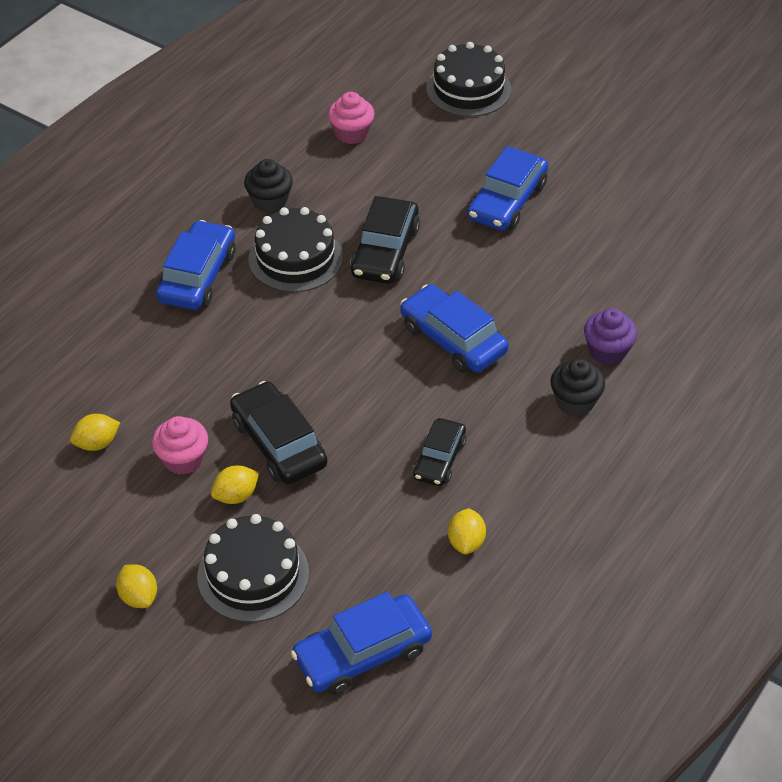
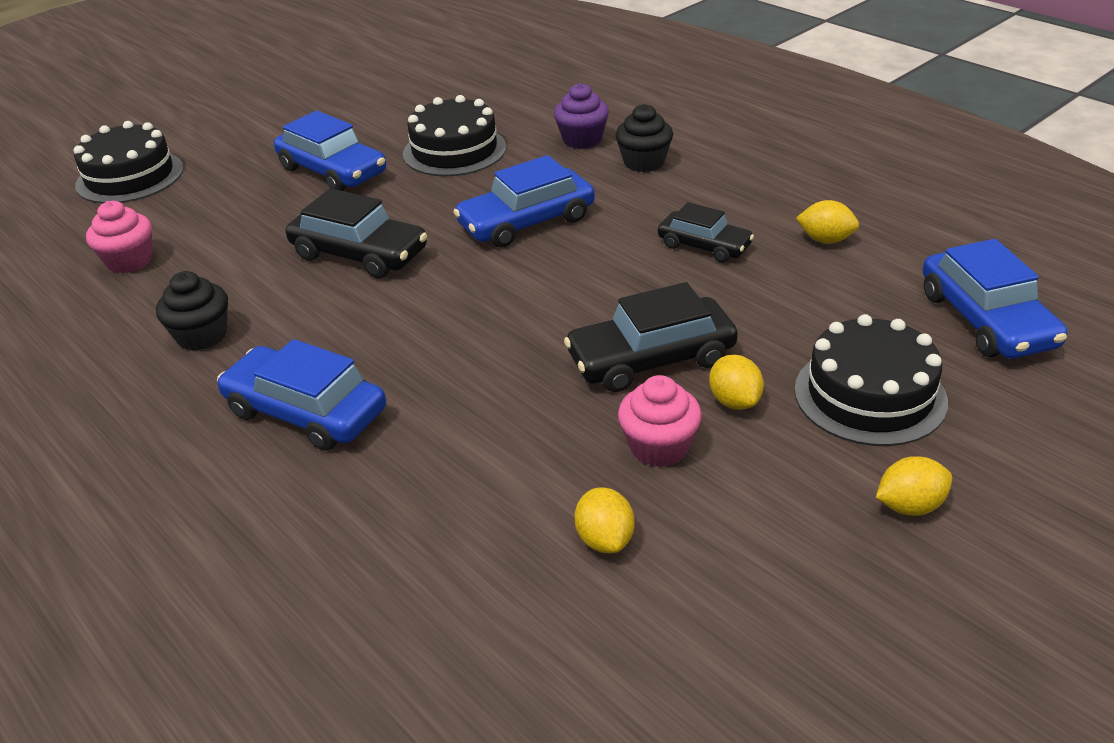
camera: 75 degrees left, 10 degrees down
black cake [248,207,343,292] -> black cake moved to [403,95,507,176]

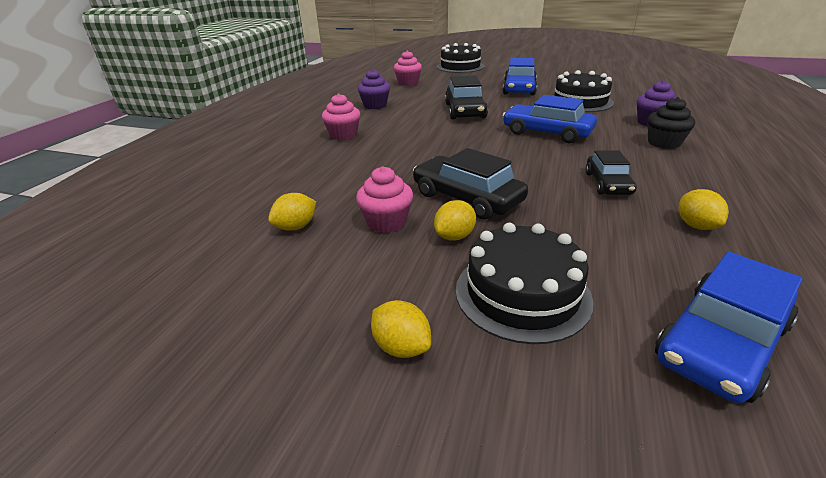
camera: 60 degrees right, 5 degrees down
black cupcake [156,271,228,351] -> purple cupcake [358,69,390,109]
blue car [217,339,386,451] -> pink cupcake [322,93,360,140]

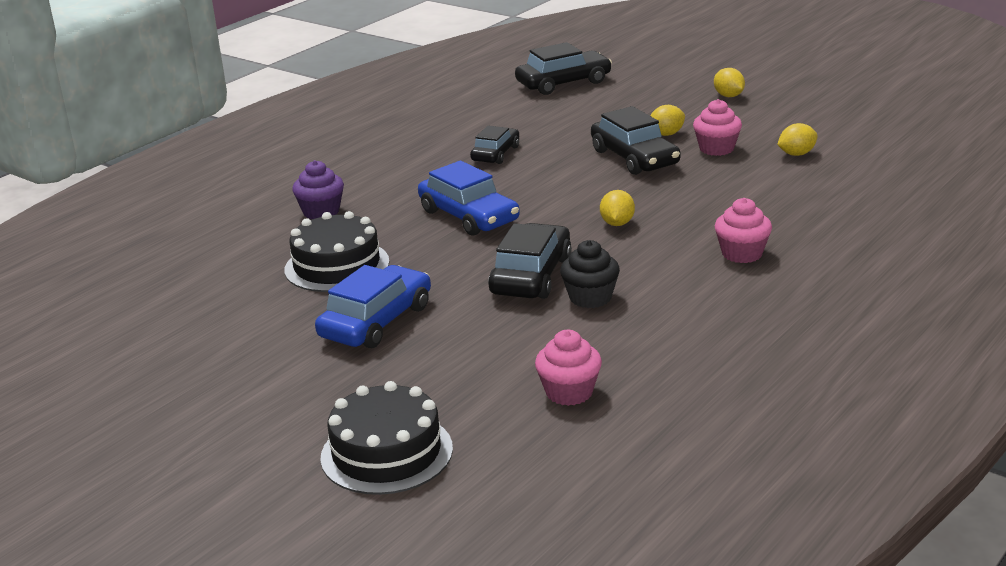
camera: 160 degrees left, 5 degrees down
purple cupcake [358,69,390,109] -> none
black cake [456,223,593,344] -> none
black cupcake [647,97,695,149] -> black cupcake moved to [560,240,620,308]
blue car [655,252,803,403] -> black car [515,42,612,95]
yellow lemon [679,189,729,230] -> yellow lemon moved to [600,190,635,226]

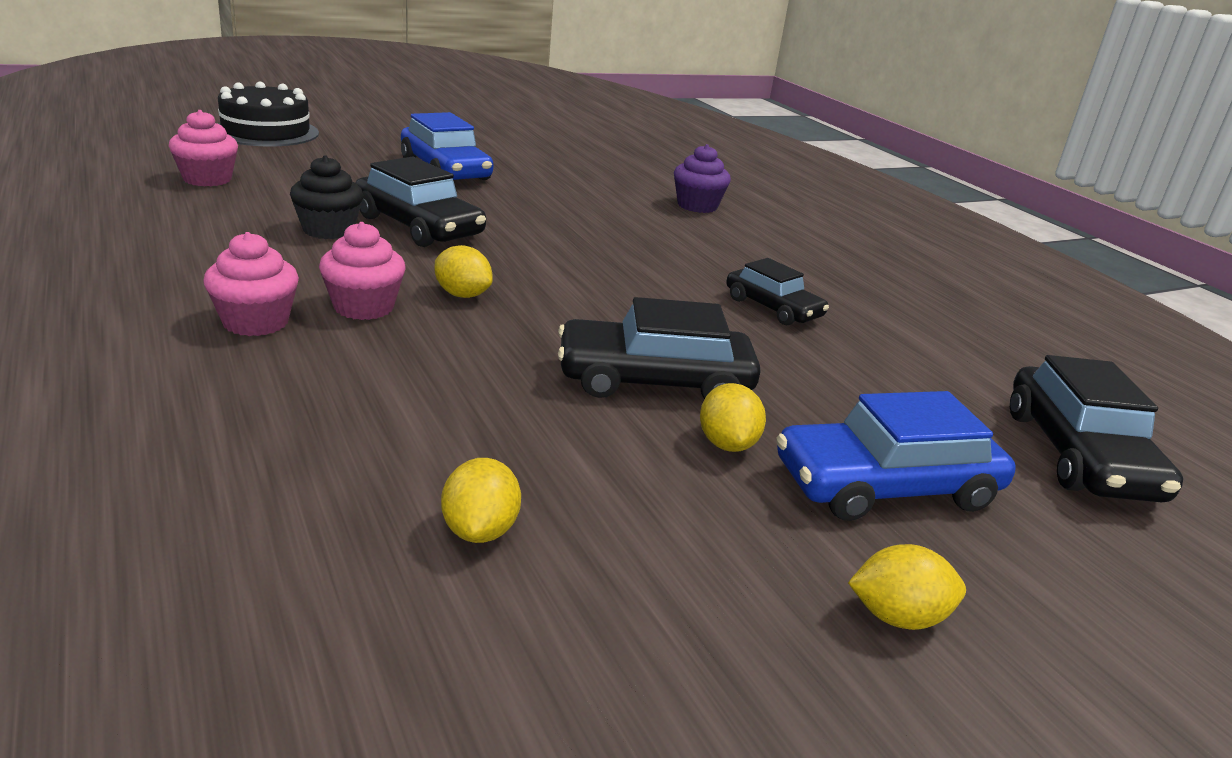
camera: 110 degrees right, 0 degrees up
black cake [285,211,389,292] -> none
blue car [418,161,520,236] -> blue car moved to [776,391,1016,521]
pink cupcake [693,99,742,156] -> pink cupcake moved to [319,222,406,320]

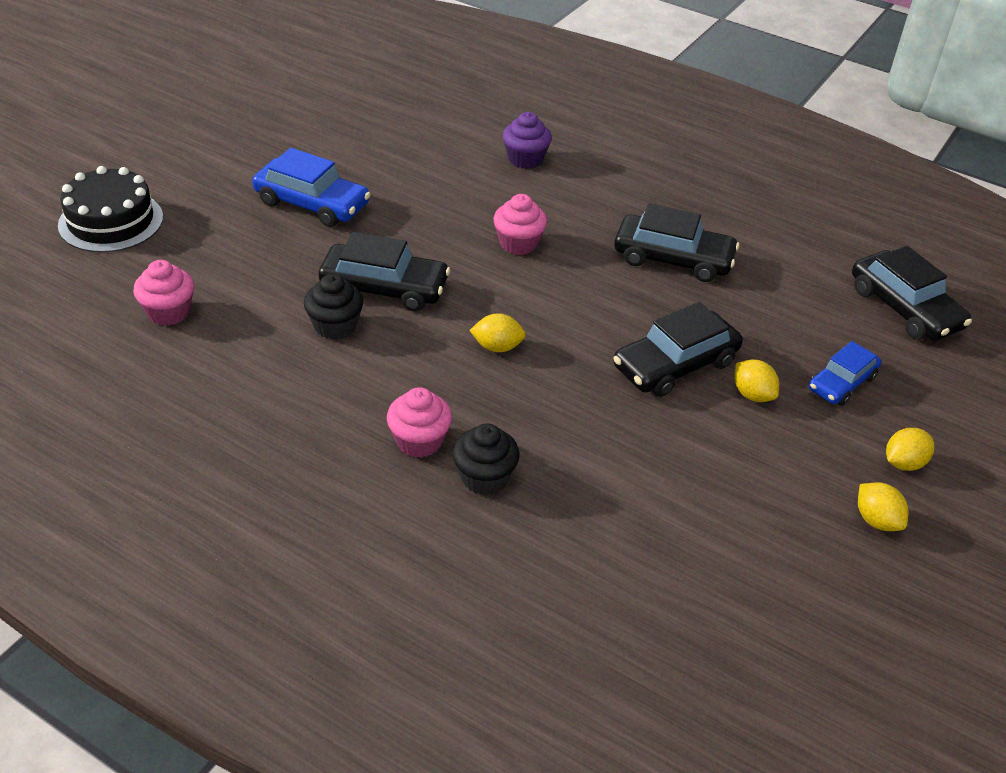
camera: 30 degrees left, 15 degrees up
pink cupcake [319,222,406,320] -> pink cupcake moved to [493,194,547,255]
yellow lemon [441,458,521,543] -> yellow lemon moved to [858,482,909,531]
black car [726,258,829,325] -> black car [614,203,739,282], size x1.56
blue car [776,391,1016,521] -> blue car [809,341,881,406], size x0.64
none -> black cupcake [452,423,520,495]

